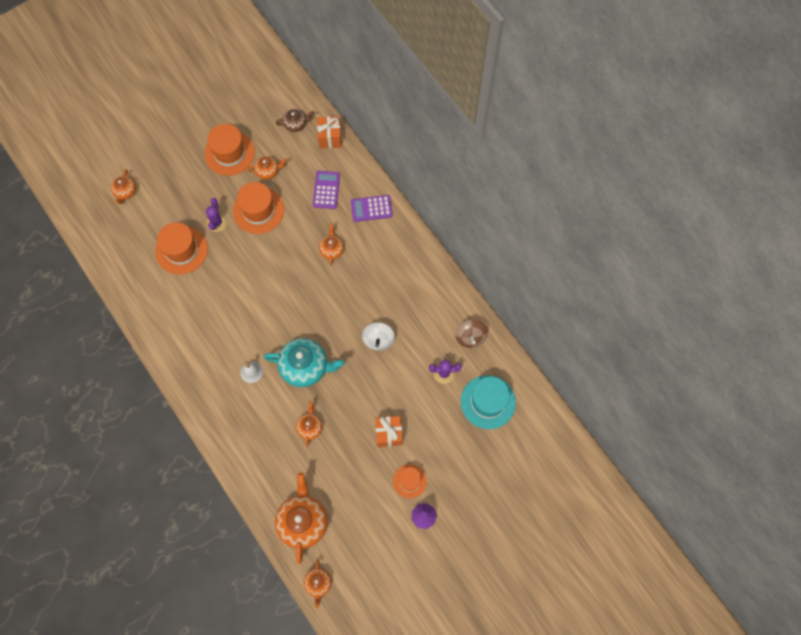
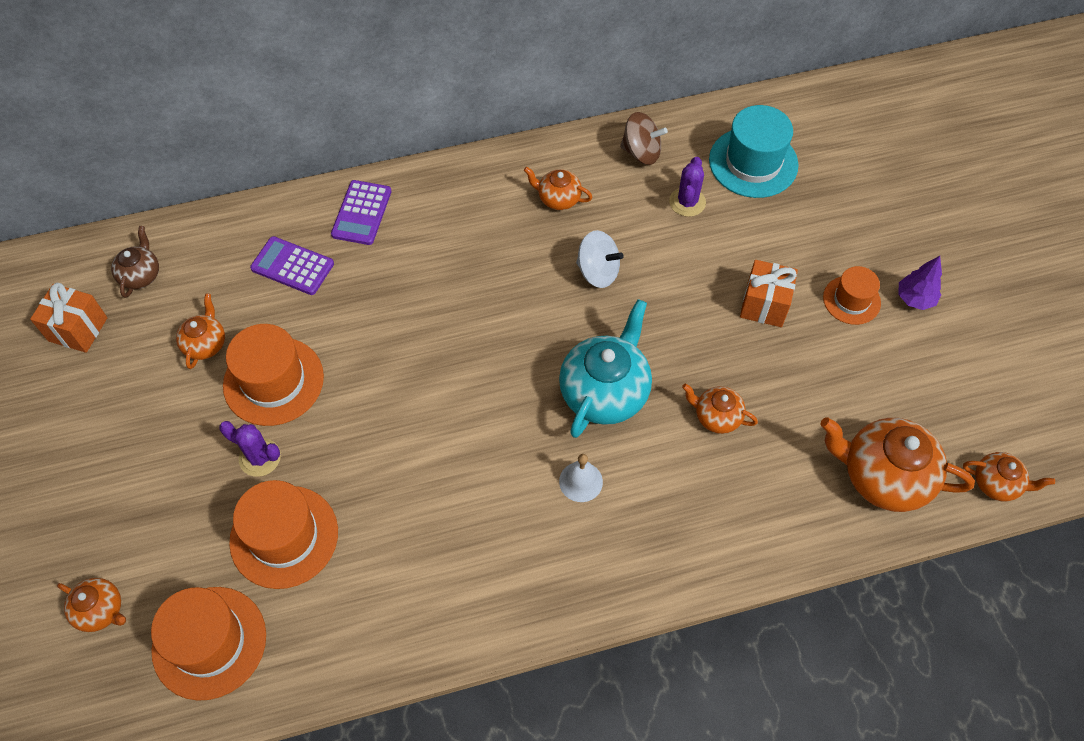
camera: 70 degrees left, 10 degrees down
orange hat [204,124,255,176] -> orange hat moved to [151,587,266,701]
orange gift [317,117,342,148] -> orange gift moved to [30,282,107,353]
orange teapot [319,224,344,265] -> orange teapot moved to [524,167,592,210]

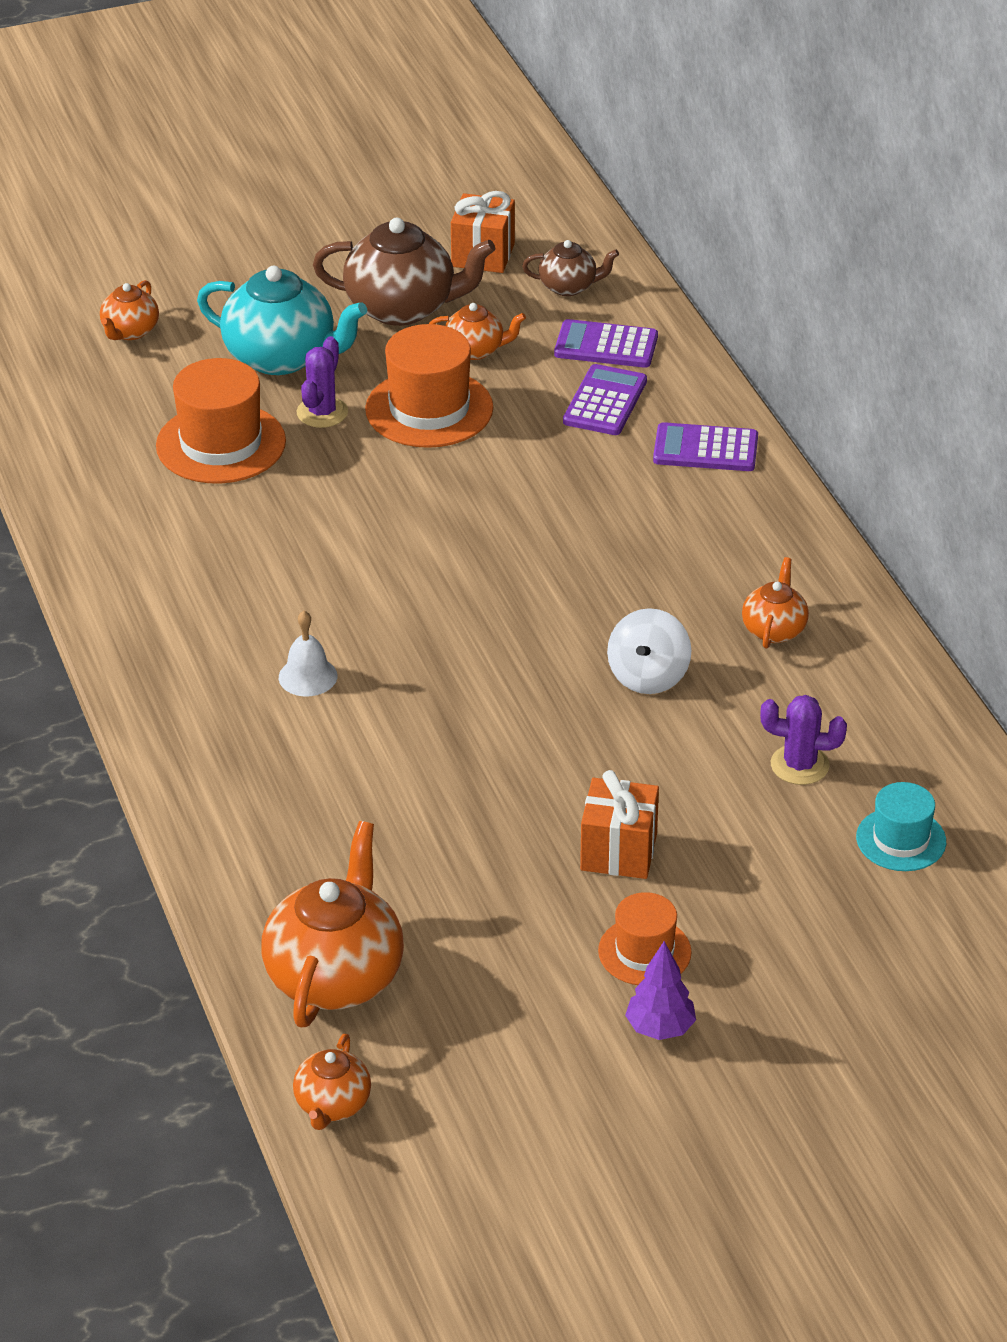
camera: 85 degrees right, 20 degrees down
orange hat [151,587,266,701] -> none
turquoise teapot [559,299,652,438] -> turquoise teapot moved to [197,266,367,375]
brown spinning top [620,112,668,165] -> none
orange teapot [682,384,758,434] -> none
turquoise hat [709,105,799,198] -> turquoise hat [856,782,946,871], size x0.60
none -> brown teapot [313,218,495,326]
none -> purple calculator [554,319,658,368]

